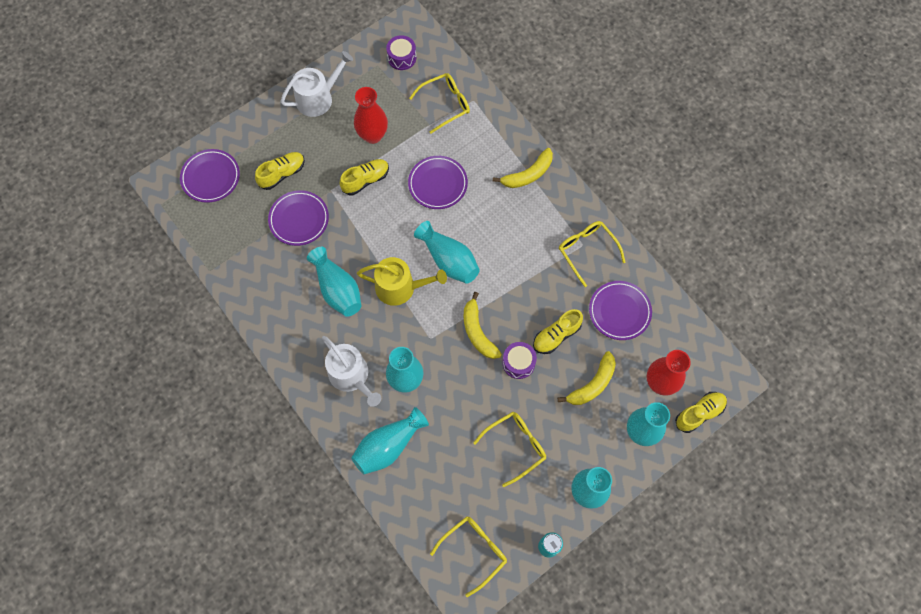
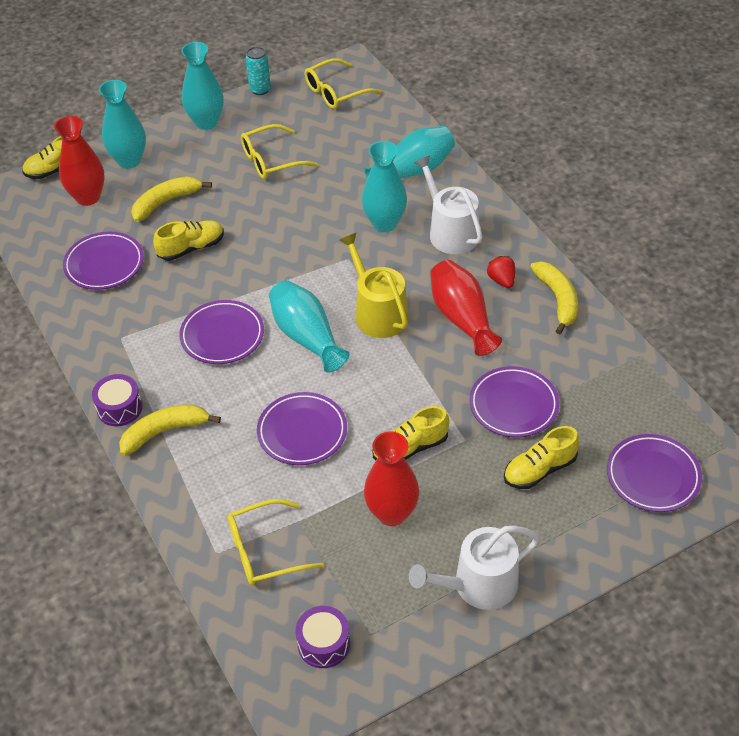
camera: 170 degrees left, 20 degrees down
turquoise vase [307,247,361,317] -> red vase [430,260,502,356]
yellow watering can [357,257,447,306] -> yellow watering can turned 45 degrees clockwise [340,233,408,338]
yellow banana [464,292,502,359] -> yellow banana moved to [530,262,578,334]
purple drum [502,342,537,379] -> purple drum moved to [92,374,142,426]
yellow glasses [559,221,626,287] -> none
none -> purple plate [179,300,264,364]
none -> red strawberry [487,256,515,288]

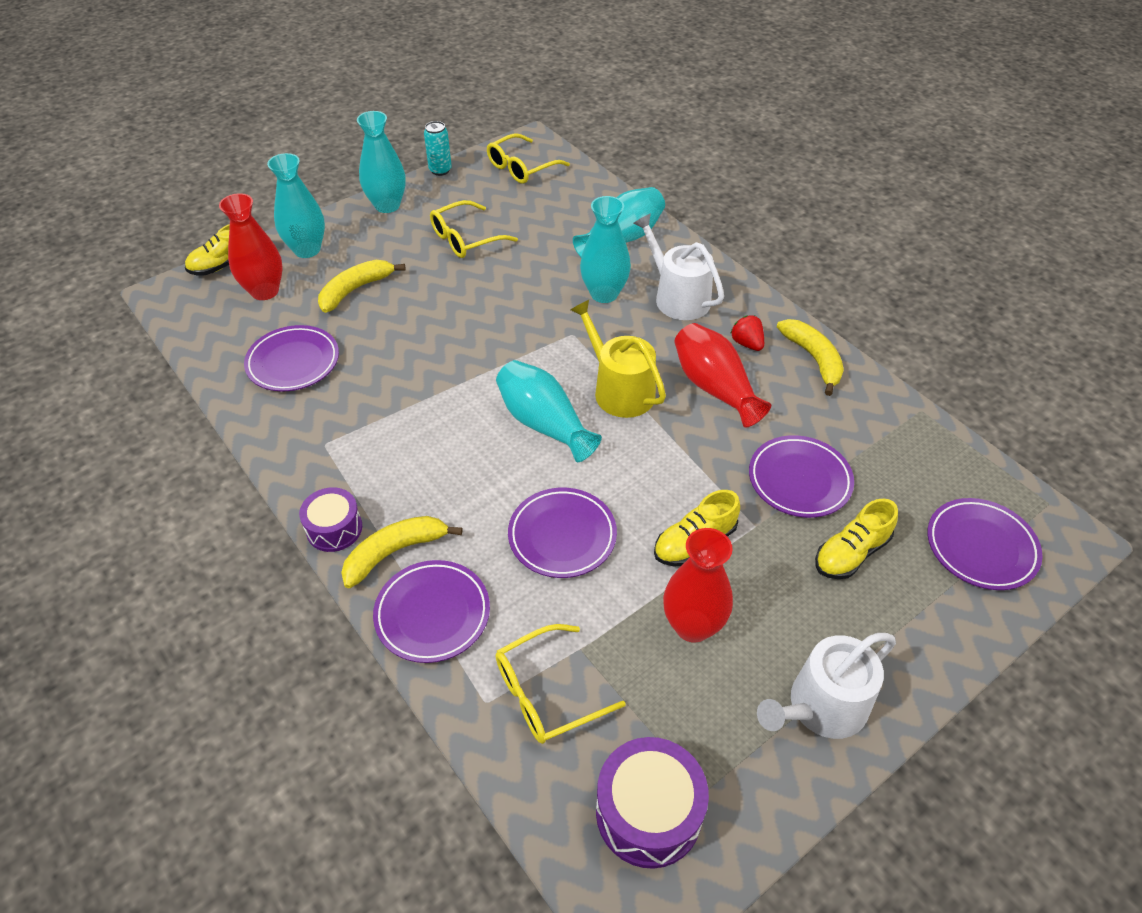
camera: 10 degrees left, 0 degrees up
yellow shoe [153,220,224,261] -> none
purple plate [179,300,264,364] -> purple plate moved to [373,560,490,663]
purple drum [296,606,350,668] -> purple drum [596,737,709,869], size x1.54

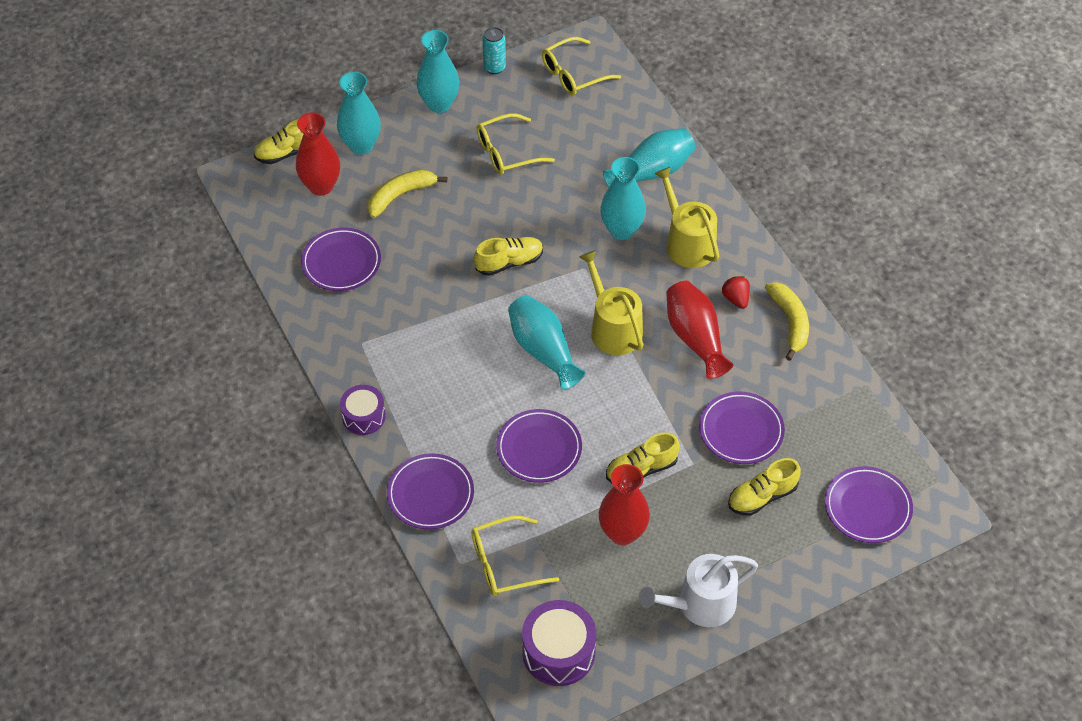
camera: 10 degrees right, 5 degrees up
yellow banana [341,516,462,588] -> none
white watering can [633,213,724,320] -> yellow watering can [654,167,719,268]
none -> yellow shoe [474,237,543,276]

